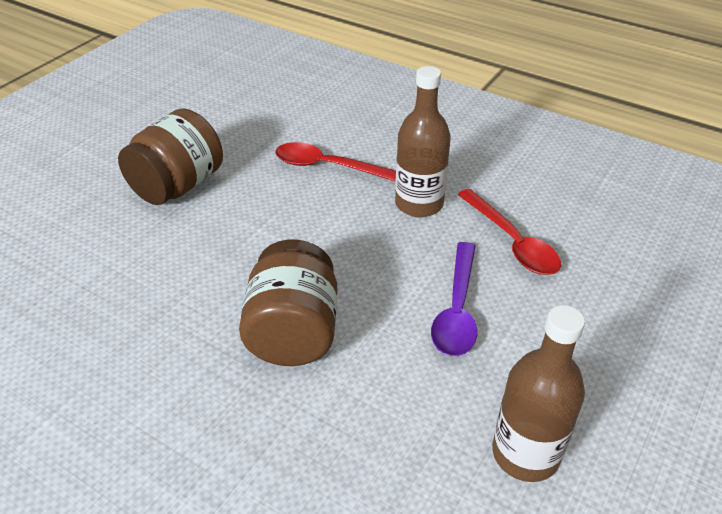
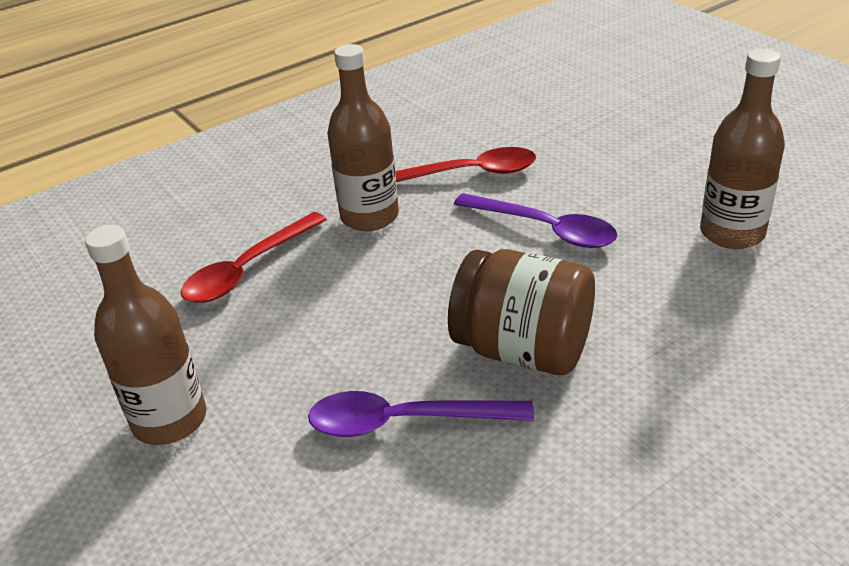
camera: 65 degrees left, 5 degrees down
brown jar [118,109,223,205] -> brown bottle [85,225,206,445]
none -> purple spoon [308,391,534,437]

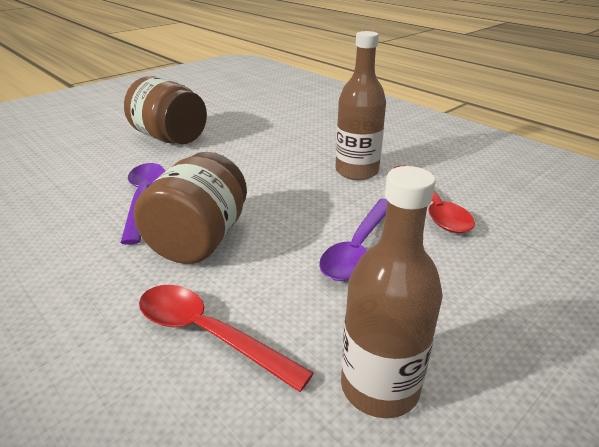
camera: 80 degrees right, 5 degrees down
brown bottle [85,225,206,445] -> brown jar [124,76,207,144]
red spoon [181,212,327,303] -> red spoon moved to [139,285,314,392]

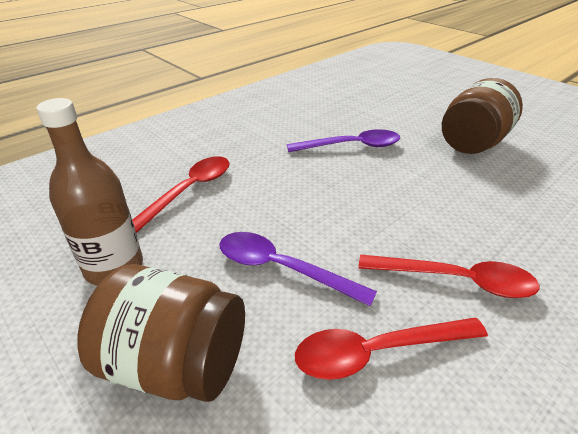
camera: 90 degrees right, 5 degrees up
brown jar [134,152,247,264] -> brown jar moved to [77,264,245,402]
brown bottle [336,31,386,180] -> red spoon [359,254,539,298]

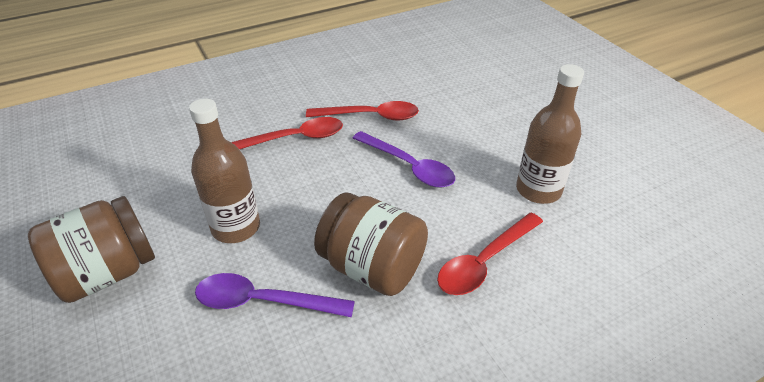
camera: 165 degrees left, 5 degrees up
brown jar [77,264,245,402] -> brown jar moved to [314,192,428,296]
red spoon [359,254,539,298] -> red spoon turned 135 degrees clockwise [231,117,343,149]
none -> brown bottle [189,98,260,243]

